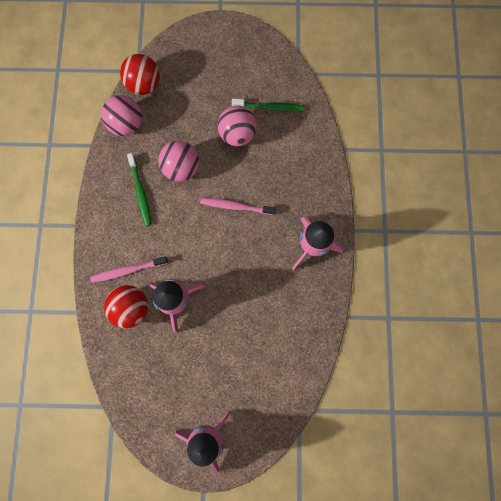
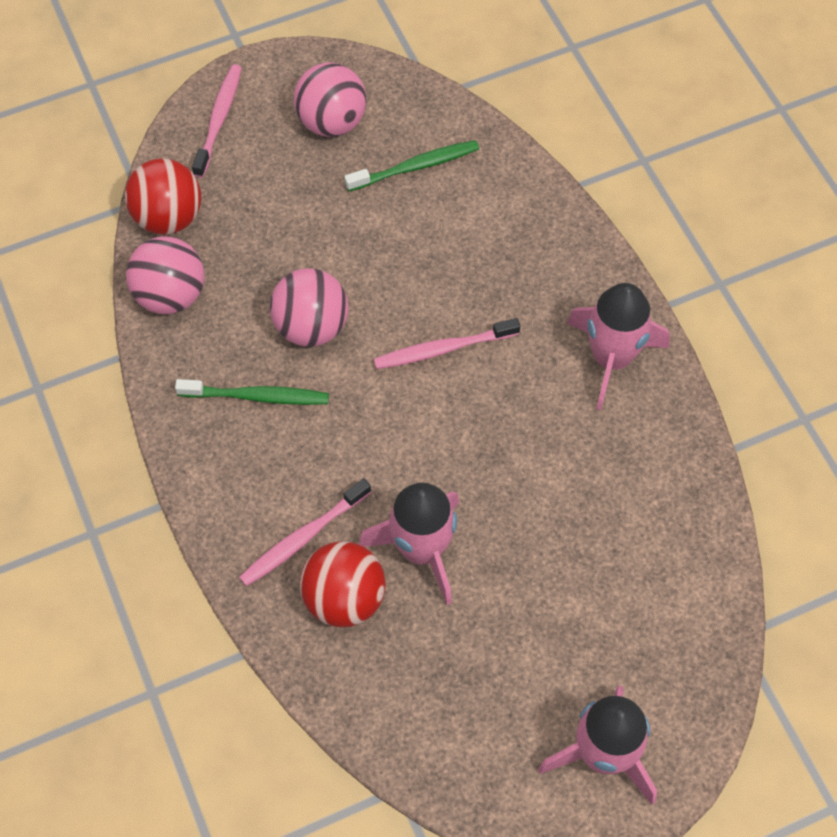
camera: 25 degrees left, 15 degrees down
green toothbrush [127,153,152,226] -> green toothbrush turned 45 degrees counterclockwise [175,379,329,405]
pink ball [218,106,257,146] -> pink ball moved to [294,62,367,137]
none -> pink toothbrush [192,64,242,178]

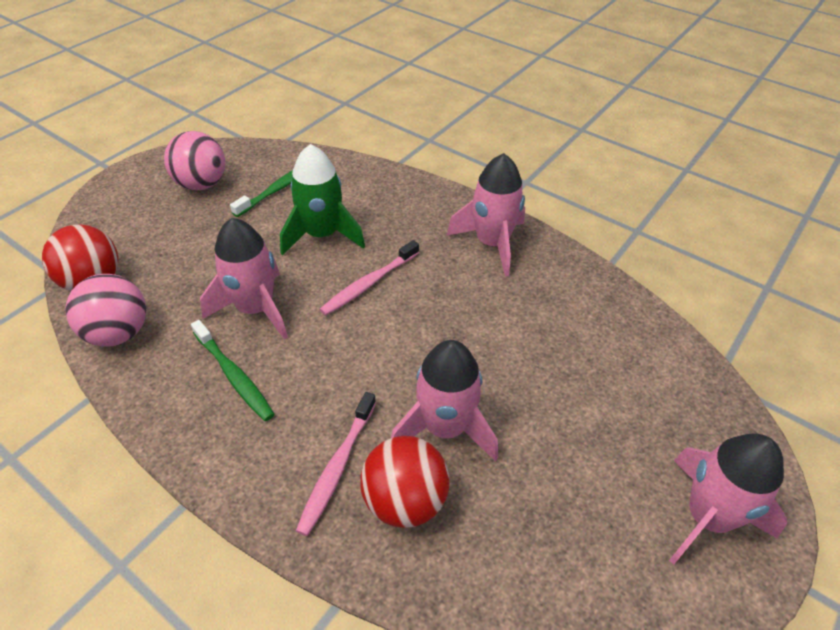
camera: 30 degrees left, 15 degrees down
green toothbrush [175,379,329,405] -> green toothbrush turned 75 degrees clockwise [191,320,275,421]
pink toothbrush [192,64,242,178] -> none
pink ball [270,269,349,347] -> pink rocket [200,218,288,340]
none -> green rocket [280,144,365,255]

